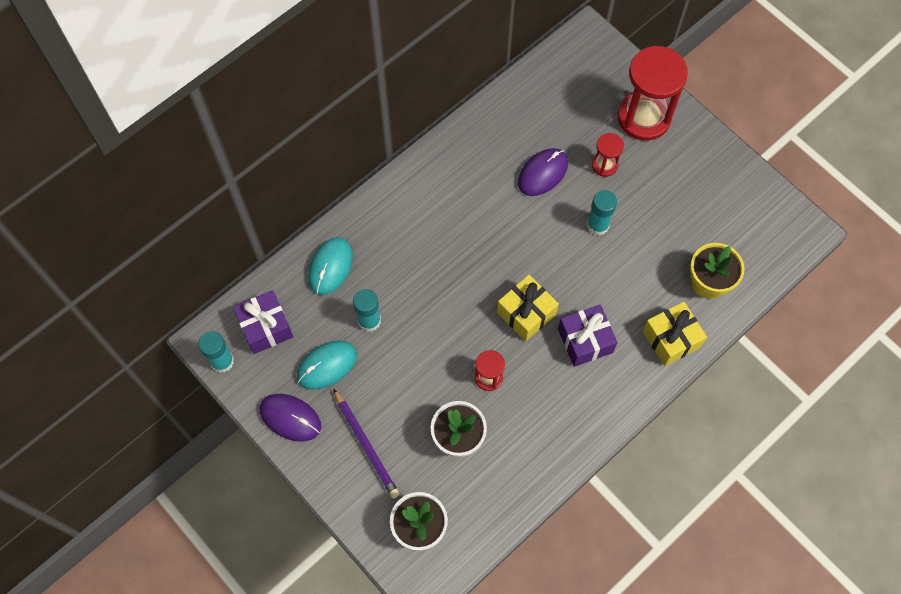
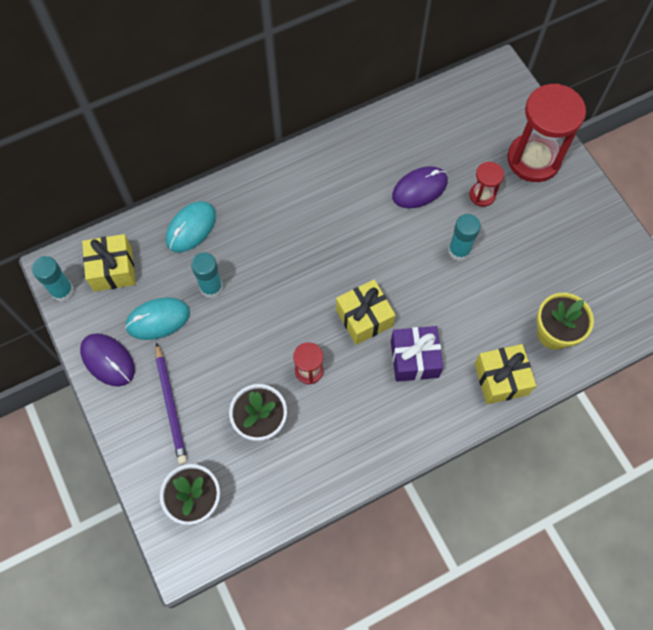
camera: 15 degrees right, 0 degrees up
purple gift [233,290,293,354] -> yellow gift [82,234,136,292]

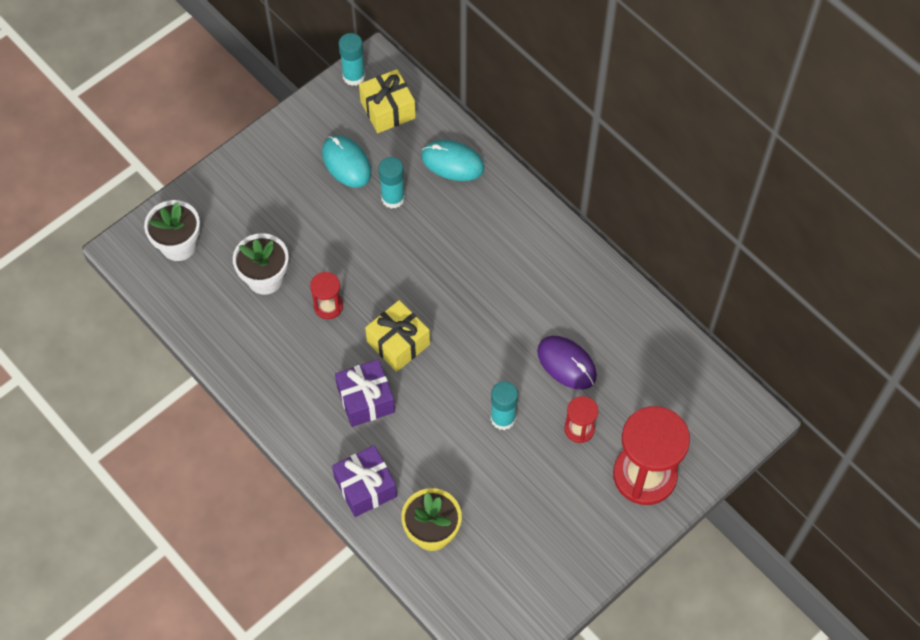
camera: 75 degrees right, 5 degrees down
purple mouse [80,333,135,386] -> none
purple pencil [156,342,187,464] -> none
yellow gift [474,344,536,404] -> purple gift [332,445,397,517]

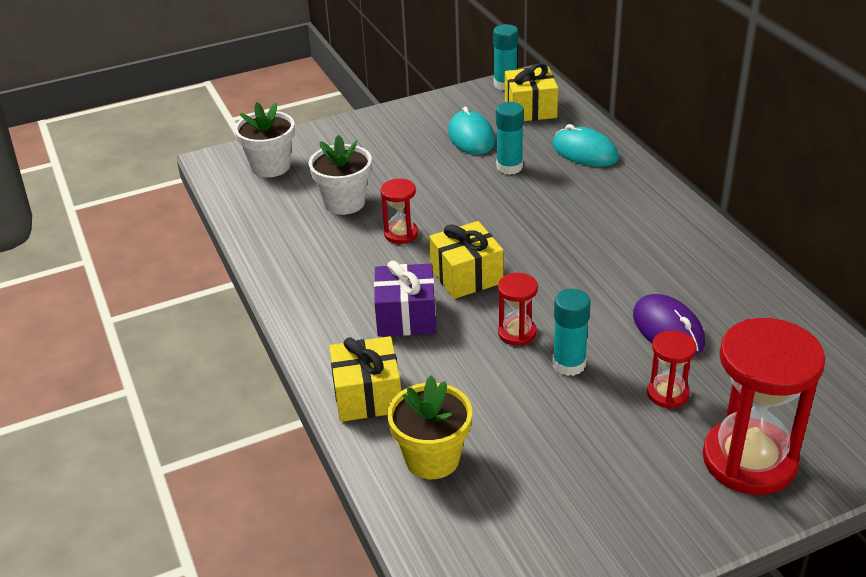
camera: 20 degrees right, 25 degrees down
purple gift [332,445,397,517] -> yellow gift [329,336,401,422]
none -> red hourglass [498,273,538,346]

